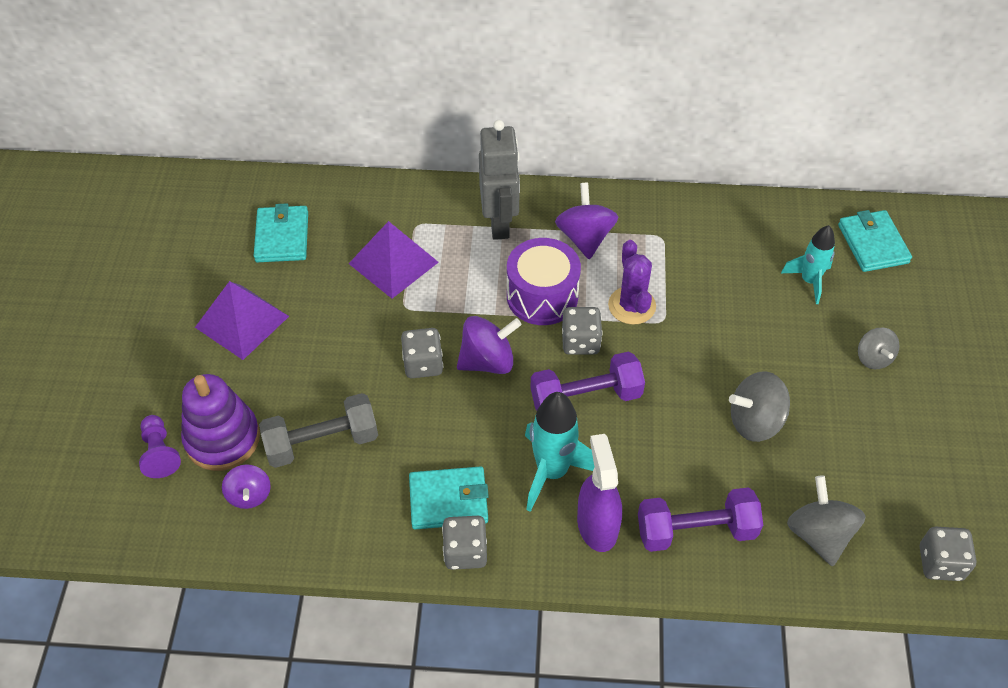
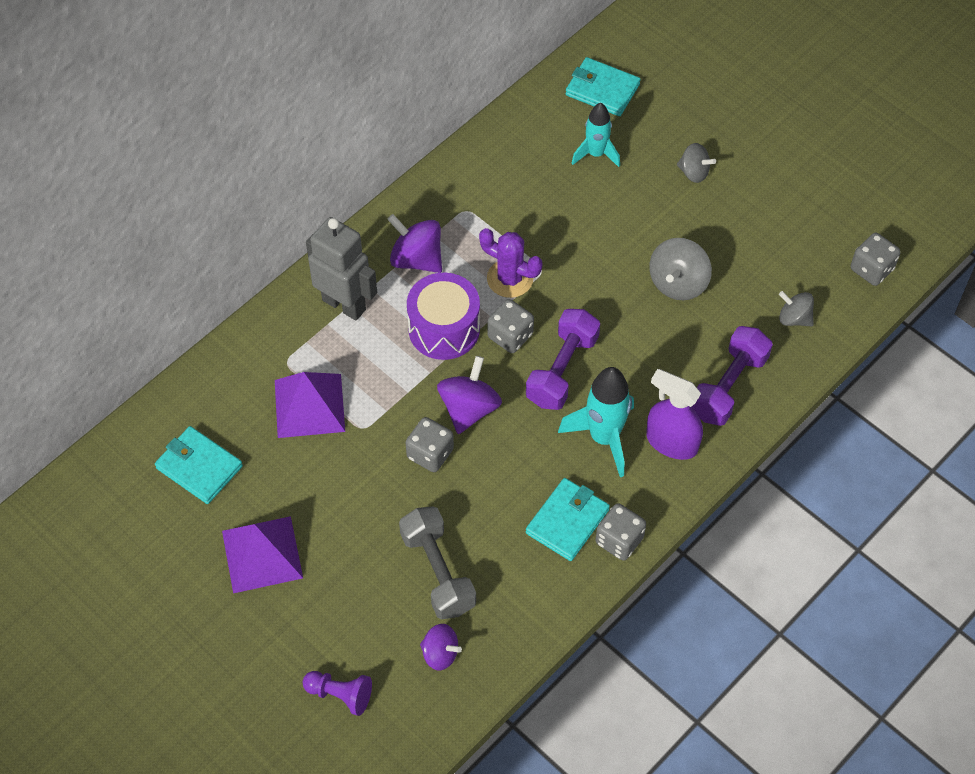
camera: 50 degrees left, 5 degrees up
purple stacking toy [181,374,260,471] -> none
grey dumbbell [259,393,378,468] -> grey dumbbell turned 45 degrees counterclockwise [399,506,476,619]
grey spinning top [787,475,866,567] -> grey spinning top [779,291,814,326], size x0.64

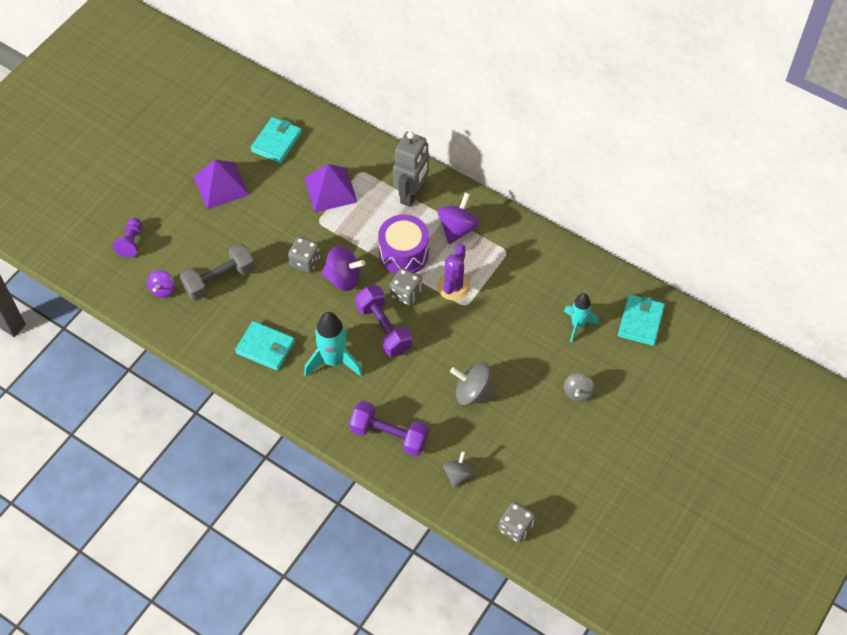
camera: 80 degrees right, 0 degrees up
purple dumbbell [526,309,600,410] -> purple dumbbell turned 45 degrees clockwise [355,286,412,357]
grey dice [596,503,646,561] -> none
purple spray bottle [646,369,703,460] -> none

